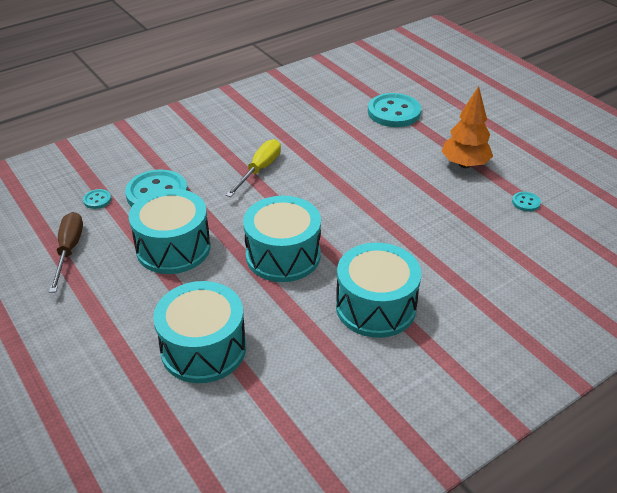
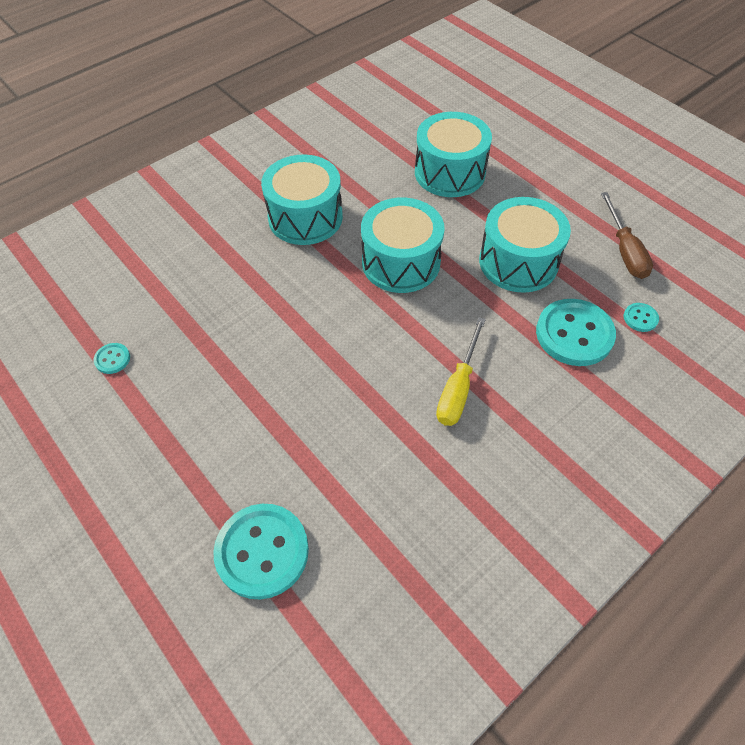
camera: 175 degrees right, 15 degrees up
orange tree [441,86,493,168] -> none

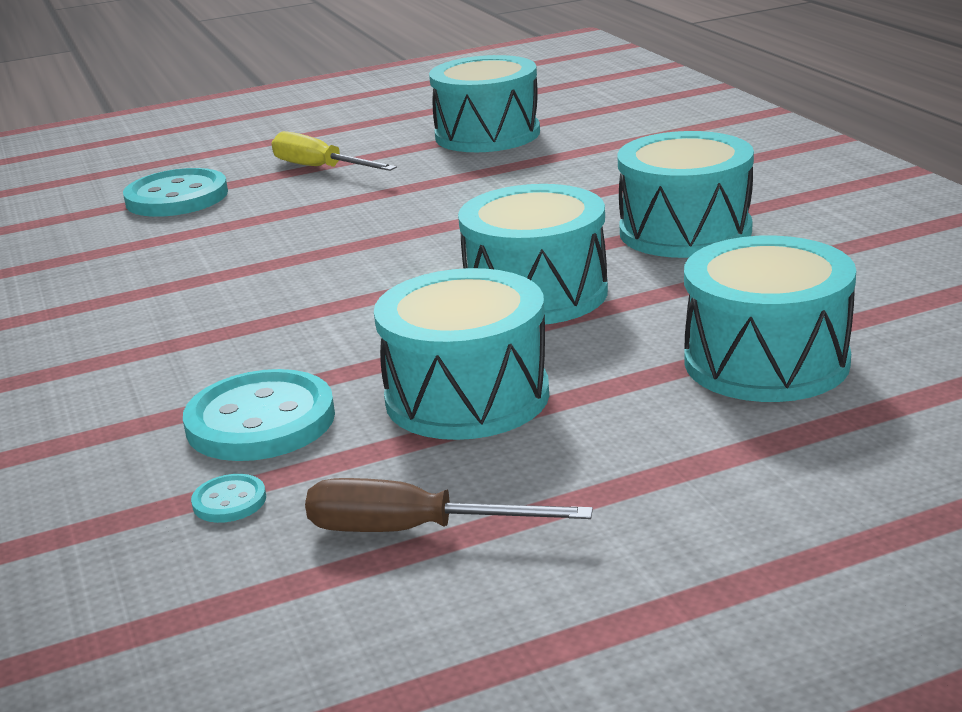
camera: 110 degrees right, 30 degrees down
turquoise button [94,343,130,374] -> turquoise drum [429,55,540,152]
yellow screwdriver [436,317,486,426] -> yellow screwdriver moved to [271,131,397,171]

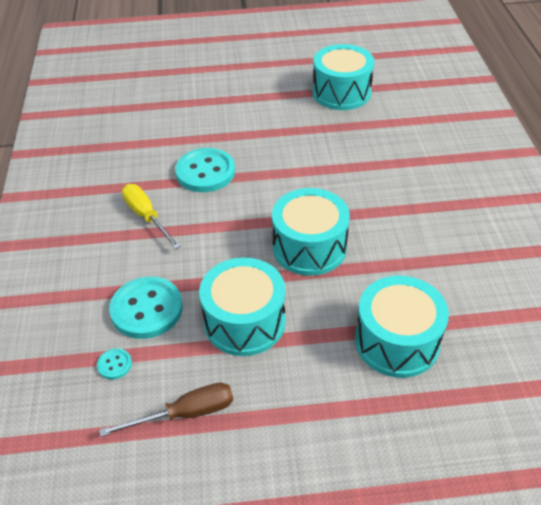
camera: 15 degrees right, 20 degrees up
turquoise button [123,168,228,217] -> turquoise button moved to [175,148,235,192]
yellow screwdriver [271,131,397,171] -> yellow screwdriver moved to [122,184,181,249]
brown screwdriver [305,478,593,532] -> brown screwdriver turned 135 degrees clockwise [99,383,233,437]
turquoise drum [617,131,754,258] -> none

